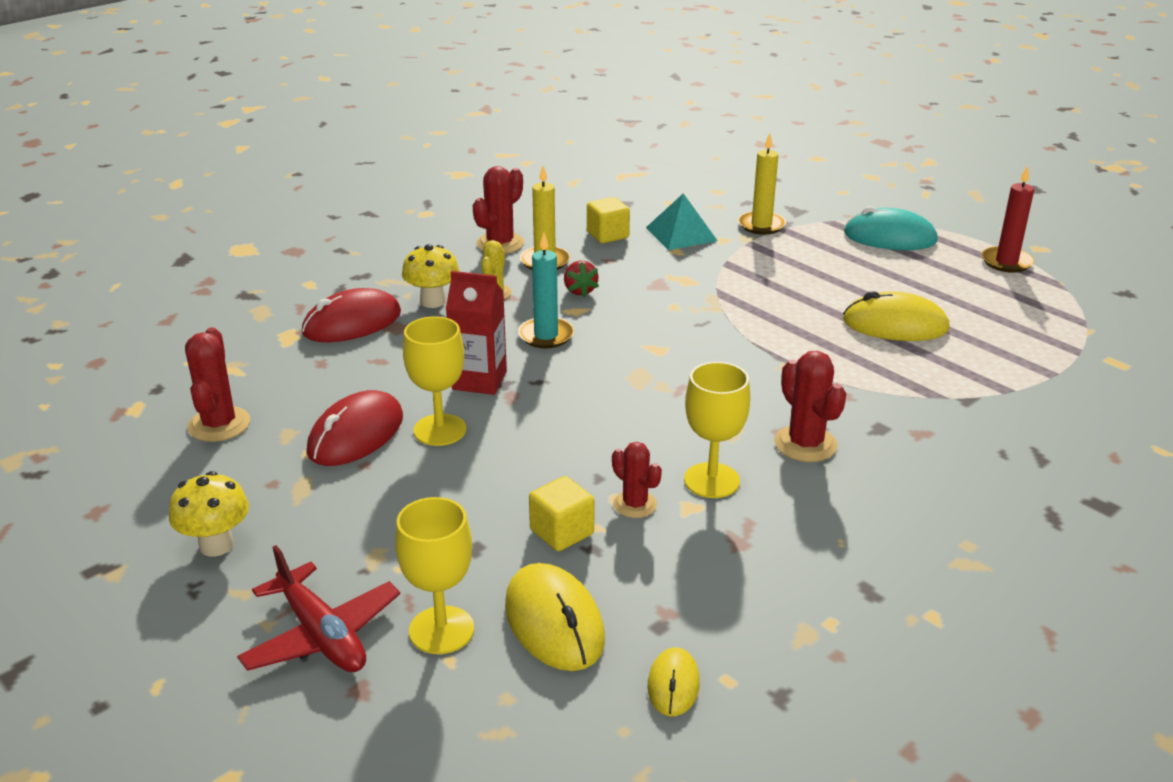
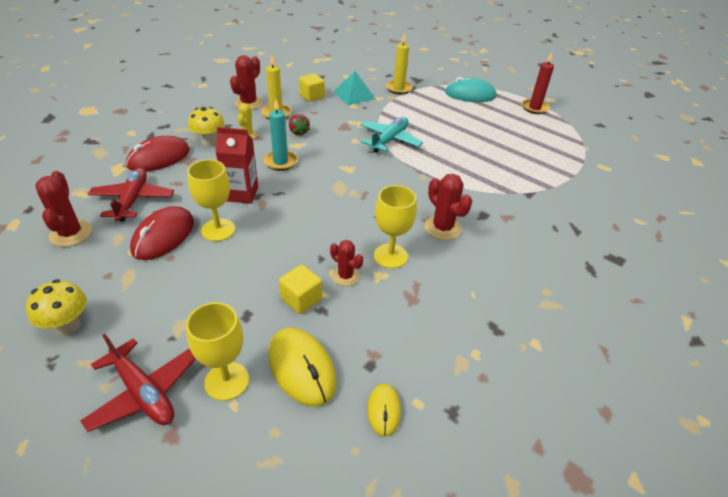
camera: 10 degrees left, 10 degrees up
yellow mouse [843,291,950,341] -> none
none -> red plane [88,167,174,222]
none -> turquoise plane [360,117,423,153]

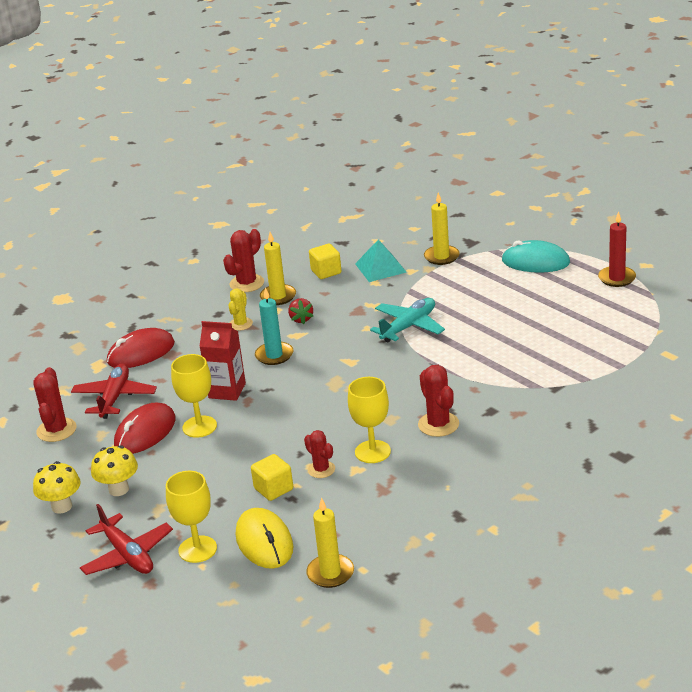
camera: 15 degrees right, 10 degrees down
yellow mushroom [188,107,225,146] -> yellow mushroom moved to [91,445,138,496]
yellow mouse [367,384,401,437] -> yellow candle [306,497,354,588]

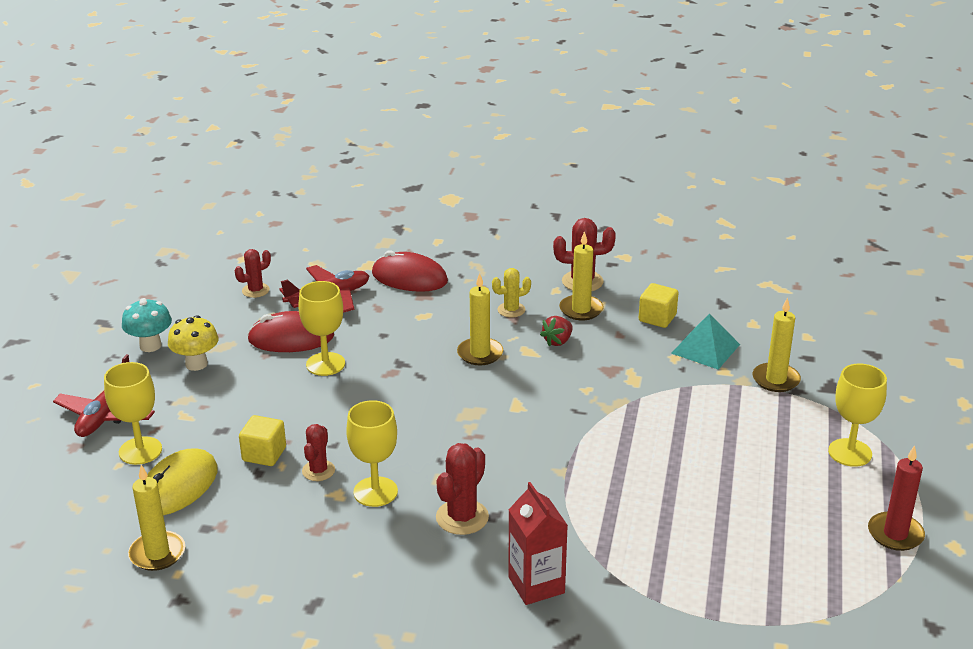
camera: 50 degrees right, 0 degrees up
red cactus [33,367,76,442] -> red cactus [235,249,271,298], size x0.65
yellow mushroom [33,461,81,514] -> turquoise mushroom [122,298,172,352]
red carton [199,321,246,401] -> red carton moved to [508,482,568,605]
turquoise candle [255,288,293,365] -> yellow candle [457,273,503,365]
turquoise plane [370,298,445,342] -> none
turquoise mouse [502,240,570,273] -> yellow goblet [828,363,887,467]

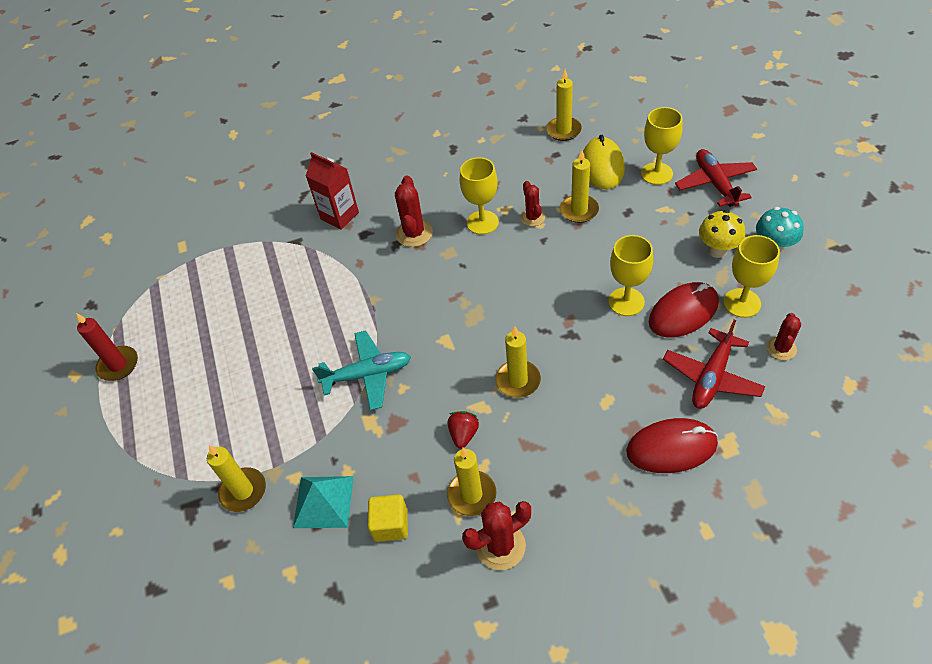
camera: 155 degrees right, 20 degrees up
yellow cube [239,415,286,466] -> yellow candle [560,150,599,223]
yellow cactus [492,268,531,318] -> none
yellow goblet [828,363,887,467] -> yellow goblet moved to [723,235,780,318]
none -> turquoise plane [312,330,411,410]

